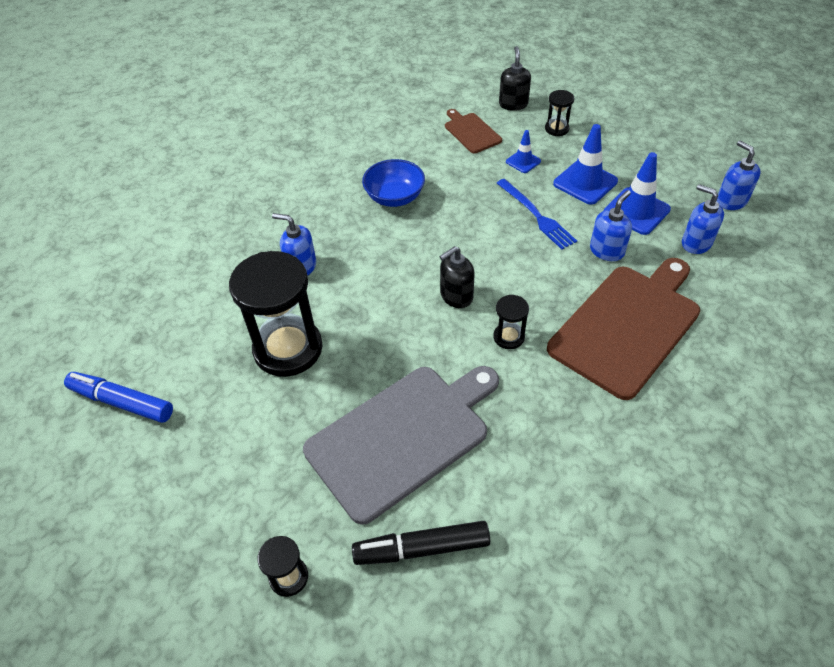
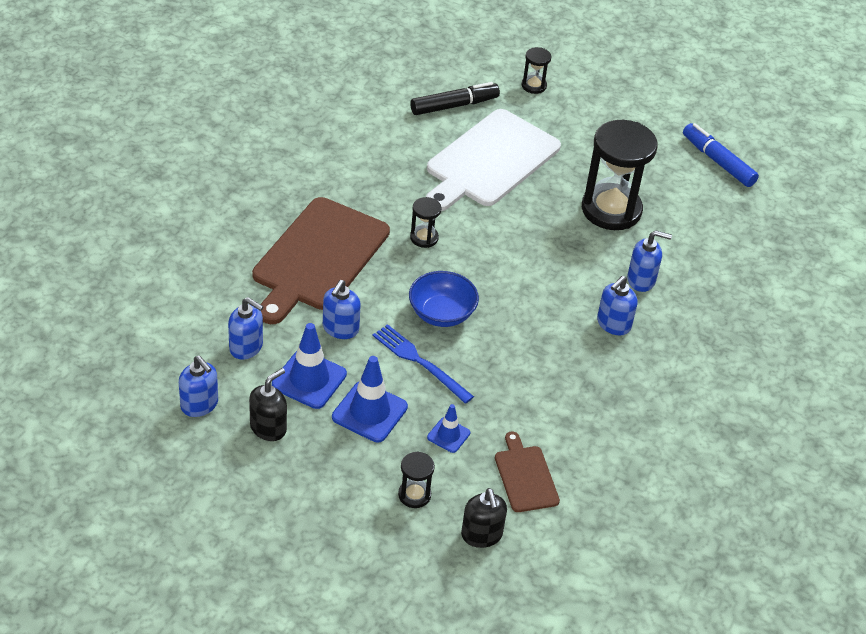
camera: 160 degrees right, 5 degrees down
blue marker [64,372,173,423] -> blue marker turned 135 degrees counterclockwise [683,123,759,187]
grey cutting board [303,366,499,525] -> white cutting board [426,109,561,211]
blue bowl [362,159,425,207] -> blue bowl moved to [409,271,479,327]
black soap dispenser [439,246,475,308] -> black soap dispenser moved to [249,368,287,441]
brown cutting board [445,109,502,153] -> brown cutting board turned 150 degrees counterclockwise [495,432,560,512]
none -> blue soap dispenser [597,276,638,335]

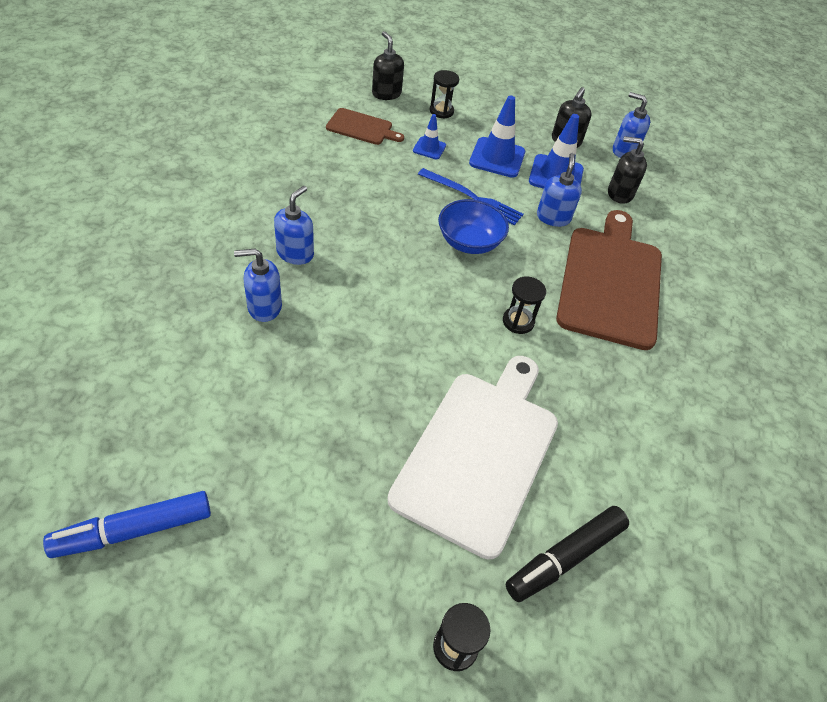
camera: 165 degrees right, 5 degrees up
blue soap dispenser [228,297,264,360] -> black soap dispenser [608,136,647,204]
brown cutting board [495,432,560,512] -> brown cutting board turned 45 degrees counterclockwise [326,108,404,145]
black hourglass [582,120,658,230] -> none
blue marker [683,123,759,187] -> blue marker turned 120 degrees clockwise [43,491,211,558]

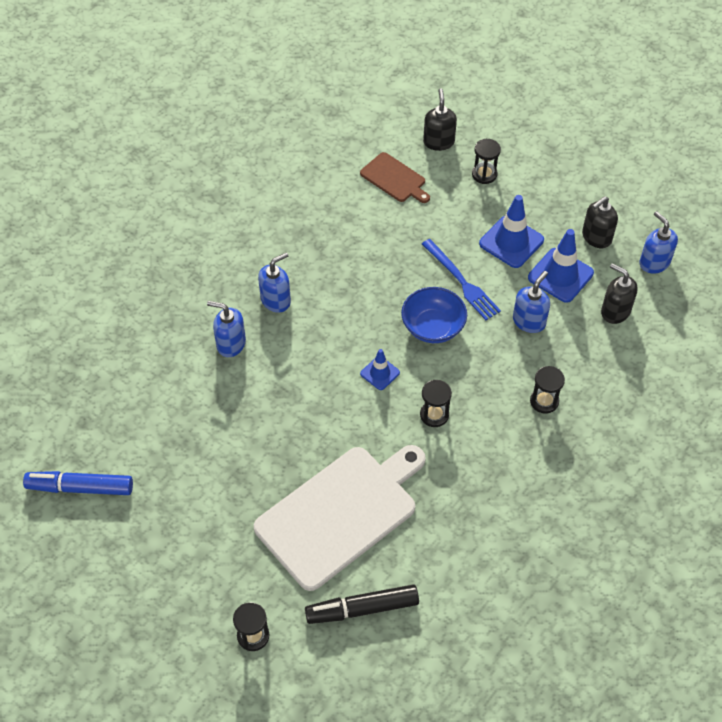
camera: 30 degrees right, 5 degrees up
blue traffic cone [413,114,446,159] -> blue traffic cone moved to [360,349,400,390]
brown cutting board [556,210,662,350] -> black hourglass [530,366,565,414]

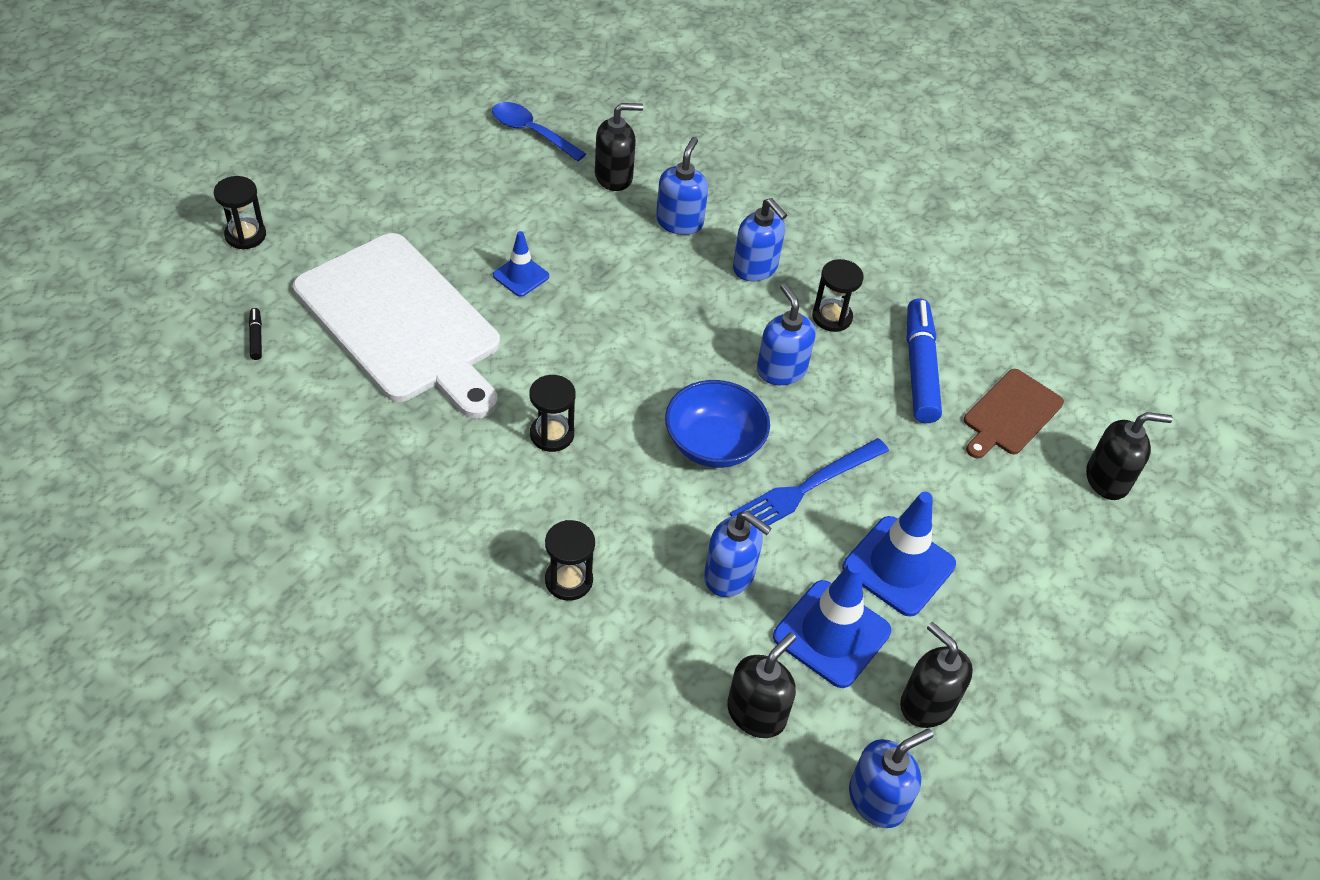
camera: 85 degrees right, 5 degrees down
blue marker [23,471,133,495] -> blue marker moved to [907,298,942,423]
black marker [305,584,419,624] -> black marker [249,308,262,360], size x0.41
blue traffic cone [360,349,400,390] -> blue traffic cone moved to [493,231,549,297]
black hourglass [472,139,501,184] -> black hourglass moved to [812,259,864,332]
none -> blue spoon [492,102,586,161]
none -> black soap dispenser [595,103,643,191]
none -> blue soap dispenser [757,283,816,385]

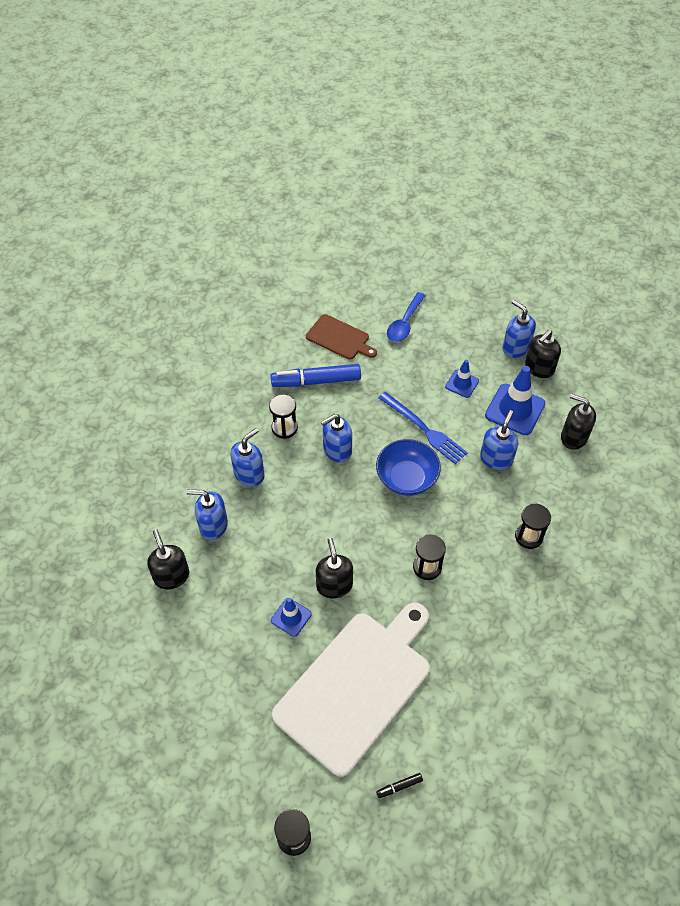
camera: 95 degrees left, 5 degrees up
blue spoon [492,102,586,161] -> blue spoon moved to [387,292,426,342]
blue traffic cone [843,492,956,617] -> blue traffic cone [445,360,479,398], size x0.56
blue soap dispenser [849,728,933,828] -> blue soap dispenser moved to [503,300,536,358]
black soap dispenser [1086,412,1173,500] -> black soap dispenser moved to [316,538,353,599]

